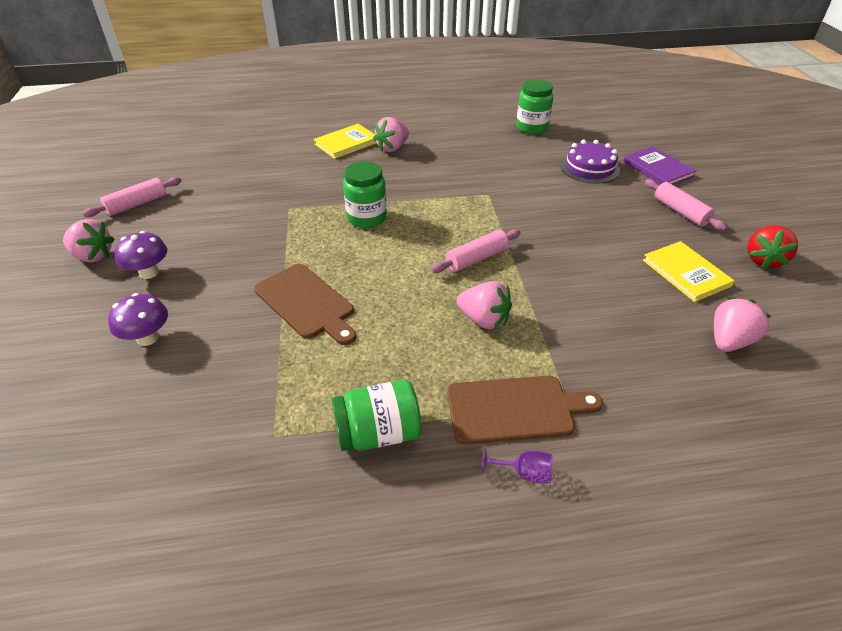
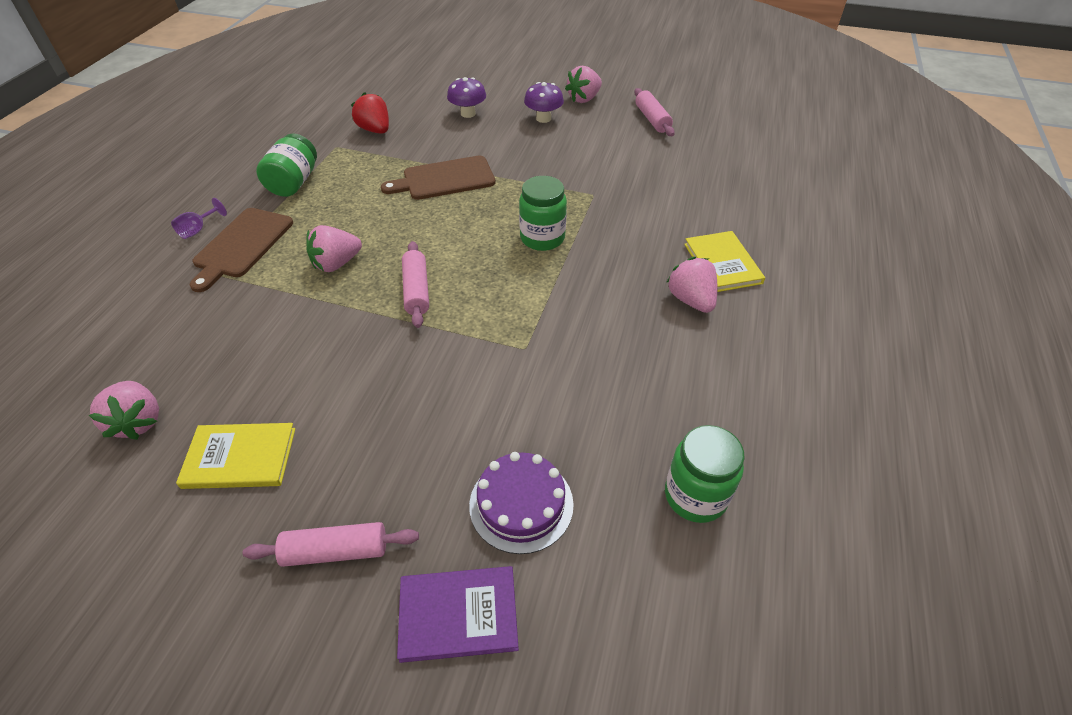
camera: 115 degrees right, 5 degrees up
red strawberry [747,225,798,269] -> red strawberry moved to [351,92,389,134]

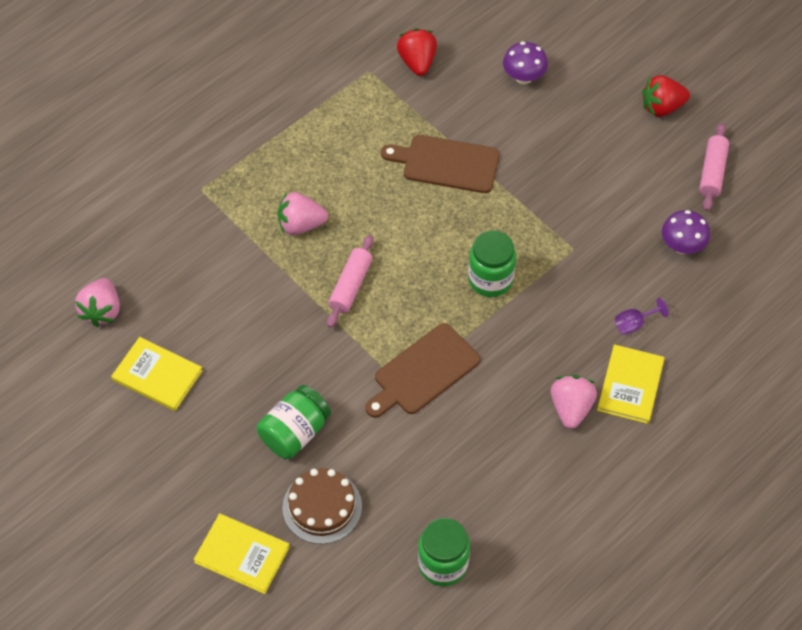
camera: 30 degrees right, 10 degrees up
purple goblet [171,198,227,239] -> purple goblet moved to [615,298,669,335]
brown cutting board [190,208,293,292] -> brown cutting board moved to [365,323,481,418]
pink rolling pin [243,522,419,567] -> none
green jar [256,133,317,197] -> green jar moved to [257,385,331,459]
purple book [397,566,519,663] -> yellow book [194,513,290,594]
purple cake [469,452,574,554] -> brown cake [282,468,362,544]
purple mushroom [524,82,564,123] -> purple mushroom moved to [662,210,710,254]
pink strawberry [565,66,602,103] -> red strawberry [642,75,690,117]

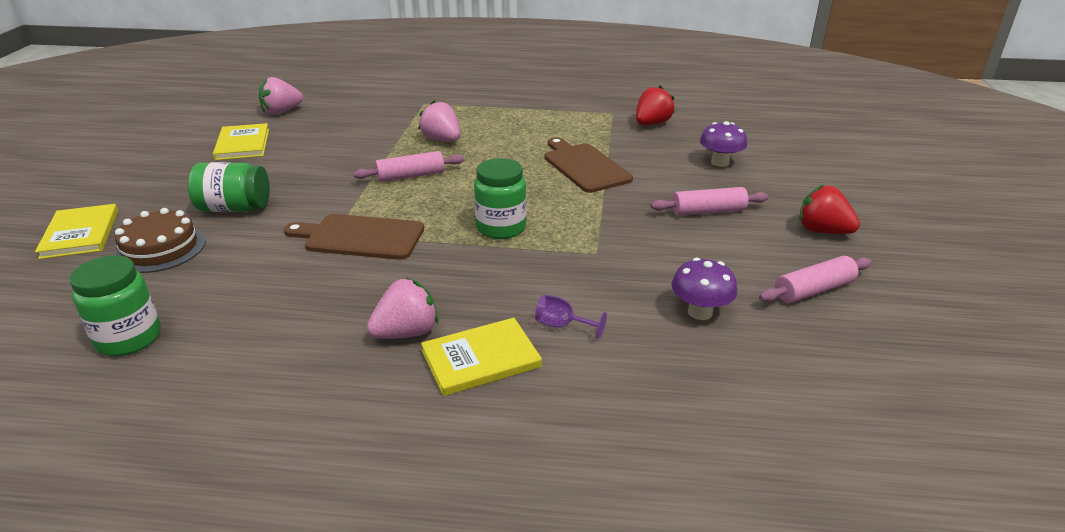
camera: 50 degrees right, 25 degrees down
none -> pink rolling pin [651,187,769,216]

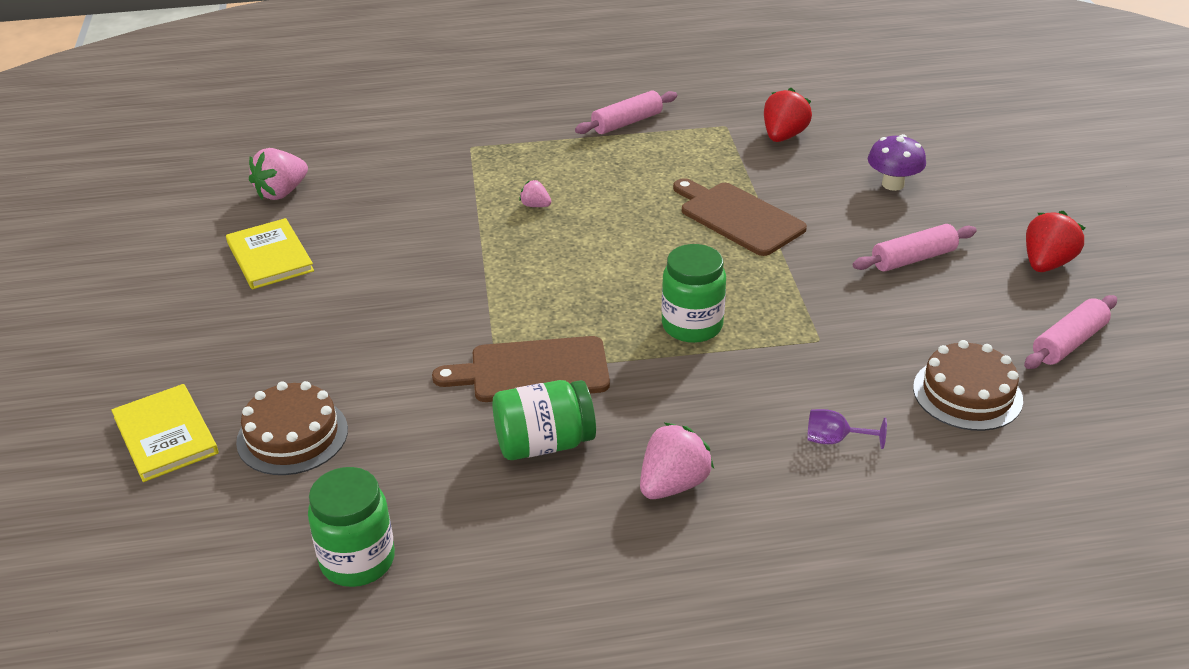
camera: 15 degrees left, 5 degrees up
green jar [188,162,270,212] -> green jar moved to [492,380,596,460]
pink rolling pin [353,151,465,182] -> pink rolling pin moved to [575,91,677,134]
pink strawberry [418,101,460,142] -> pink strawberry [519,180,551,207], size x0.53
yellow book [421,318,542,396] -> none
purple mushroom [671,258,737,320] -> brown cake [913,340,1023,431]
red strawberry [799,185,860,234] -> red strawberry turned 105 degrees clockwise [1026,211,1085,272]

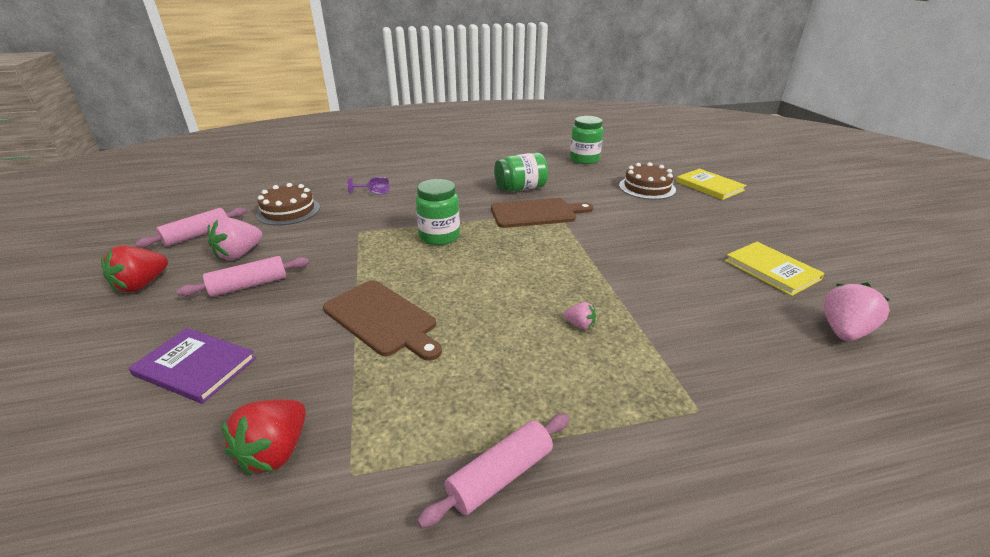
camera: 175 degrees right, 5 degrees down
pink strawberry [640,422,714,499] -> pink strawberry moved to [207,217,262,260]
purple mushroom [868,134,926,191] -> purple book [129,328,256,404]

